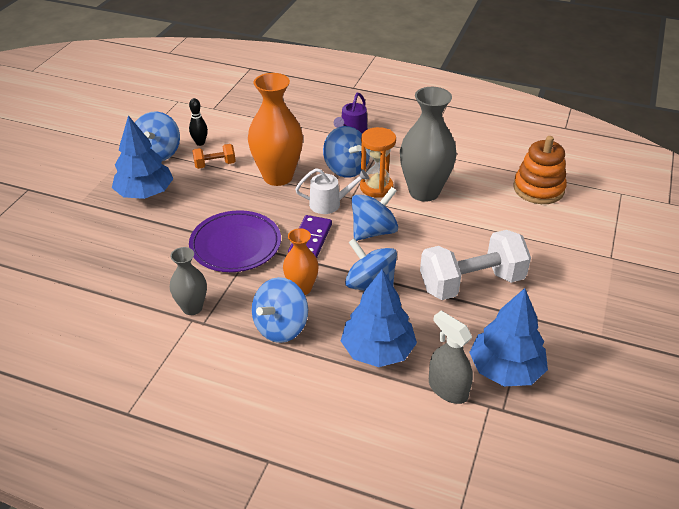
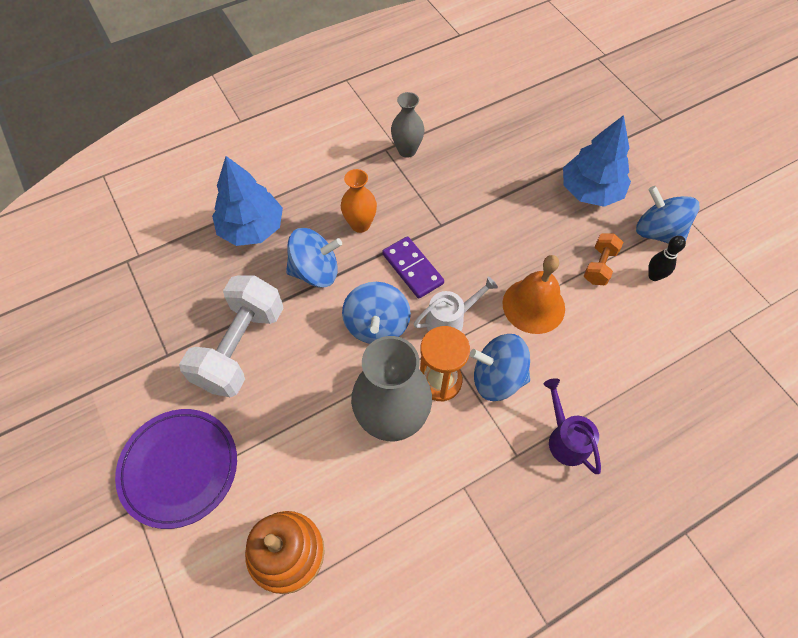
camera: 130 degrees right, 20 degrees up
purple plate [189,210,281,272] -> purple plate moved to [115,409,237,529]
orange vase [248,73,303,186] -> orange bell [503,255,565,334]
blue spinning top [252,277,308,343] -> none
white watering can [295,168,369,214] -> white watering can turned 150 degrees counterclockwise [414,277,498,331]
grey spray bottle [429,311,473,404] -> none
blue tree [469,288,548,386] -> none

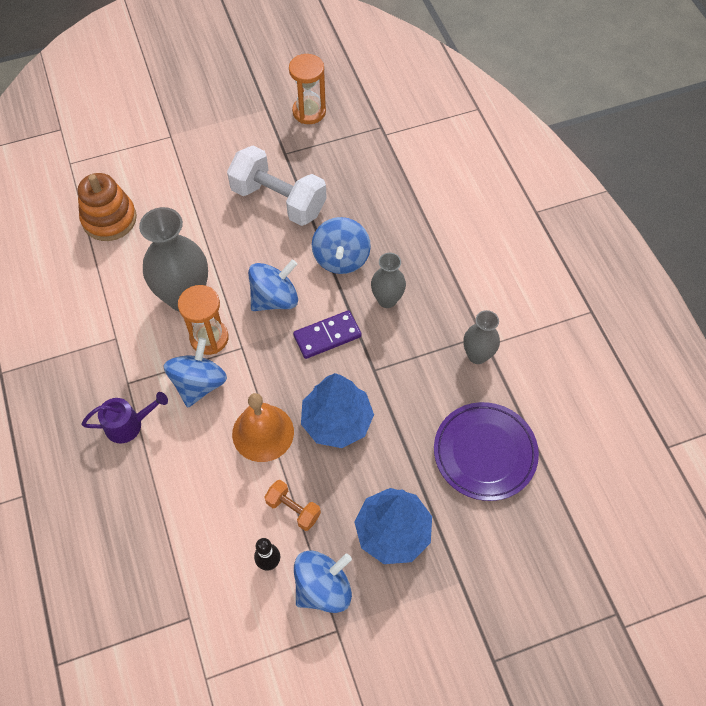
camera: 100 degrees right, 0 degrees up
purple plate [115,409,237,529] -> purple plate moved to [434,402,539,501]
blue tree [212,156,283,246] -> blue tree moved to [301,373,374,448]
orange vase [341,169,377,233] -> grey vase [371,253,406,308]
blue spinning top [342,282,411,344] -> blue spinning top turned 135 degrees clockwise [248,259,298,311]
white watering can [414,277,498,331] -> none
none -> orange hourglass [289,54,326,124]

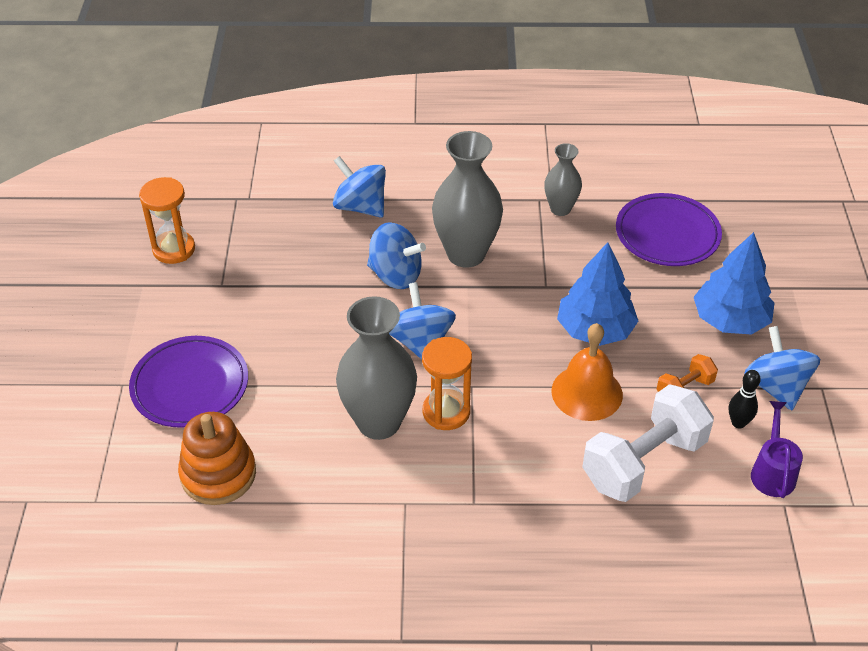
camera: 70 degrees left, 15 degrees down
purple watering can [82,392,168,443] -> purple watering can moved to [751,401,803,498]
blue spinning top [163,337,227,408] -> blue spinning top moved to [333,156,386,218]
white dumbbell [227,145,327,226] -> white dumbbell moved to [582,384,714,502]
purple domino [293,310,362,359] -> none
grey vase [371,253,406,308] -> grey vase [432,131,503,268], size x1.79
none -> purple plate [129,336,248,428]

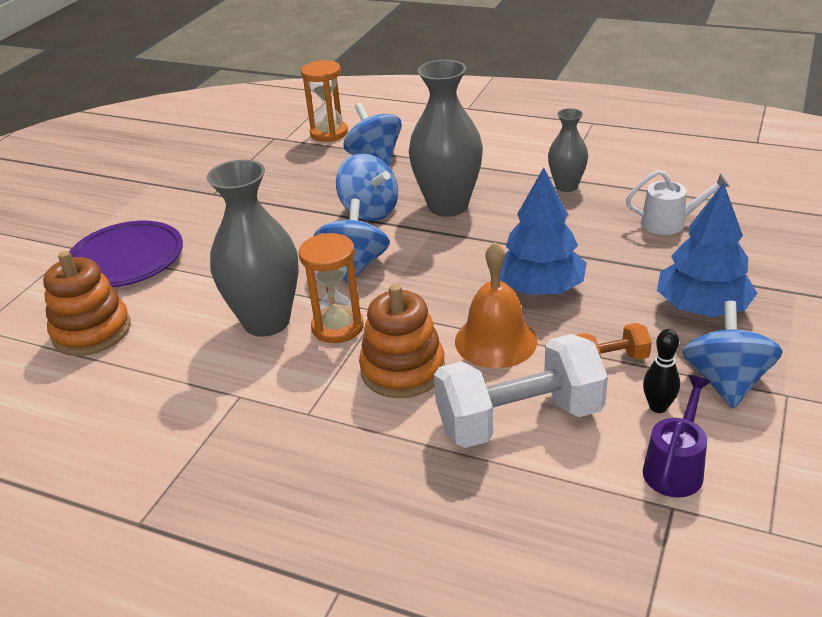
camera: 25 degrees right, 10 degrees down
orange hourglass [139,177,195,264] -> orange hourglass moved to [301,60,348,142]
purple plate [616,193,722,266] -> white watering can [626,170,730,235]
none -> orange stacking toy [359,284,445,398]

